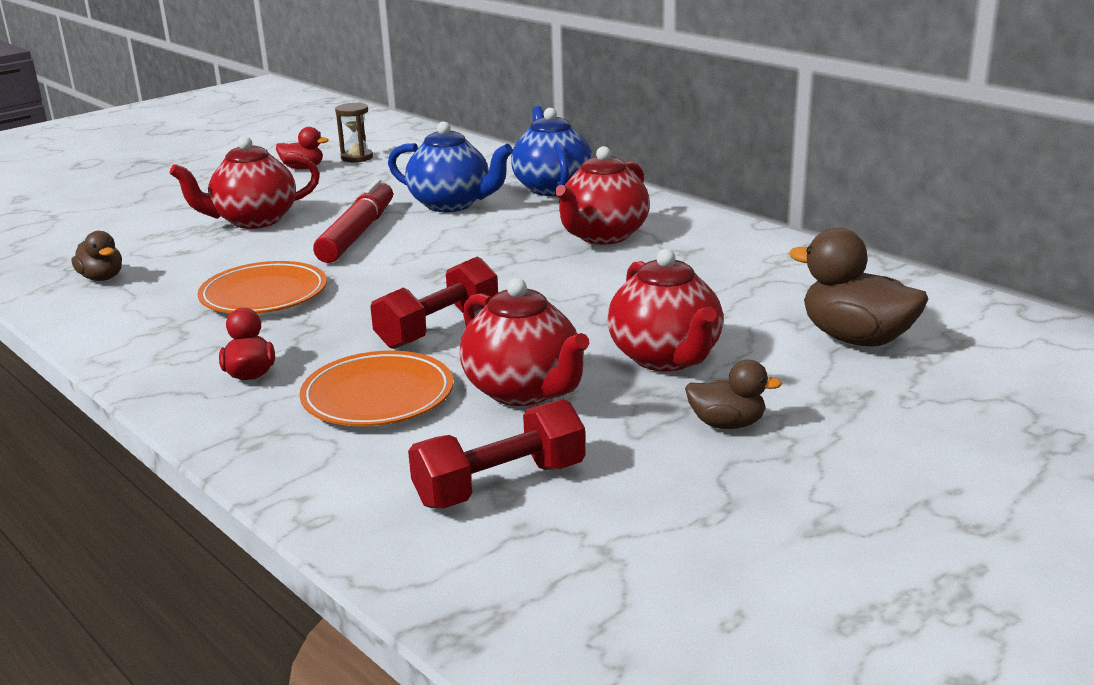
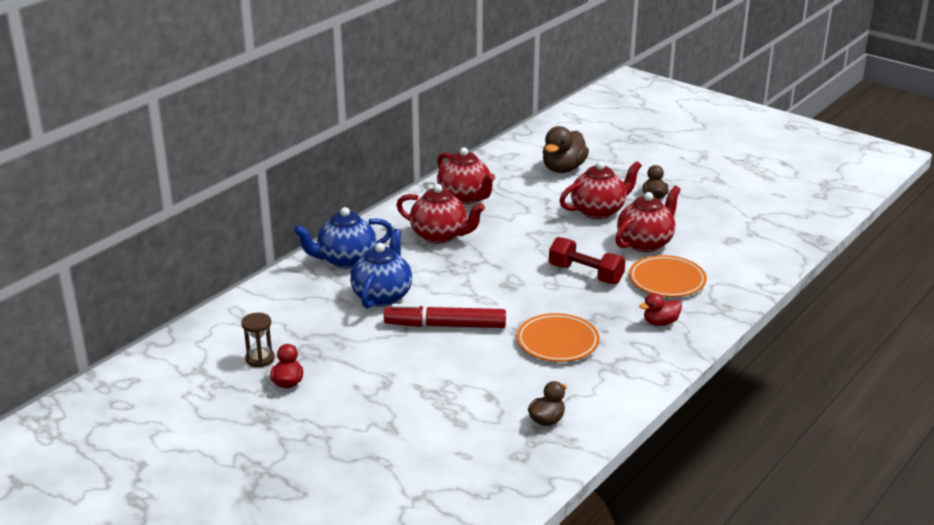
camera: 100 degrees left, 5 degrees up
red teapot [169,136,320,229] -> red teapot moved to [437,147,495,204]
red dumbbell [408,399,586,509] -> none

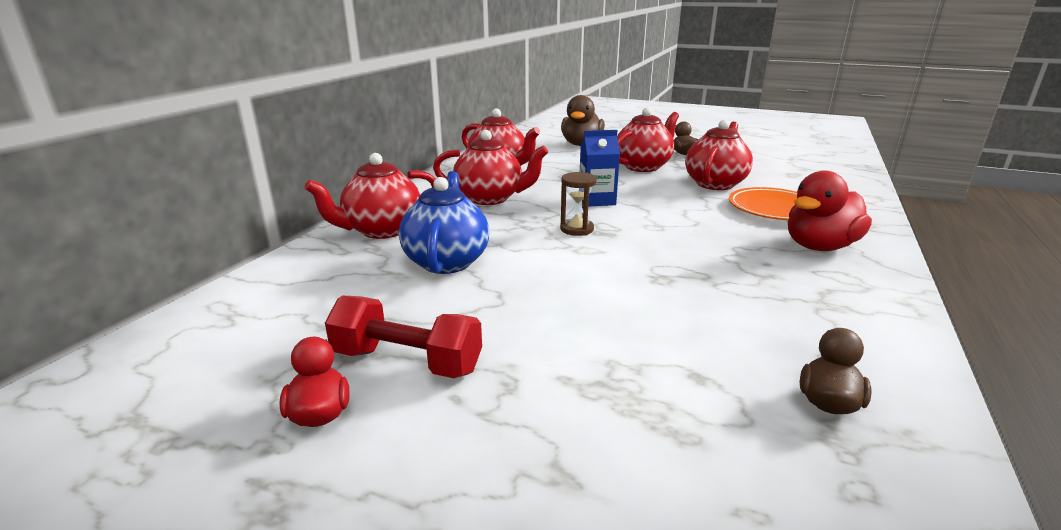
camera: 15 degrees left, 5 degrees down
brown hourglass [241,313,275,367] -> brown hourglass moved to [560,172,597,236]
blue teapot [294,207,393,269] -> red teapot [304,153,436,239]
red marker [384,304,506,328] -> none
orange plate [516,313,600,362] -> none
red dumbbell [549,237,625,284] -> red dumbbell moved to [325,295,482,378]
red duck [639,293,682,326] -> red duck [788,171,872,251], size x1.75
none -> blue carton [580,130,620,206]

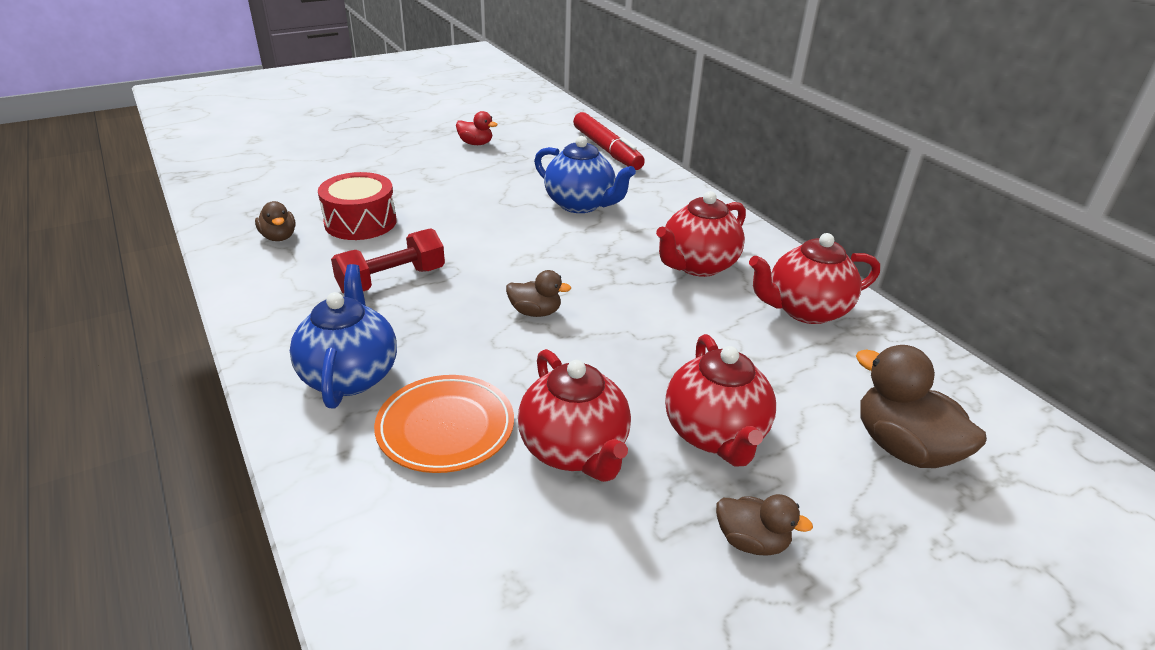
camera: 125 degrees right, 10 degrees up
red teapot [304,153,436,239] -> none
red dumbbell [325,295,482,378] -> red dumbbell moved to [331,228,445,293]
brown hourglass [560,172,597,236] -> none
blue carton [580,130,620,206] -> none
red duck [788,171,872,251] -> blue teapot [290,264,397,408]
none -> red drum [318,172,397,240]
none -> brown duck [506,270,571,317]
none -> red marker [573,112,645,170]

